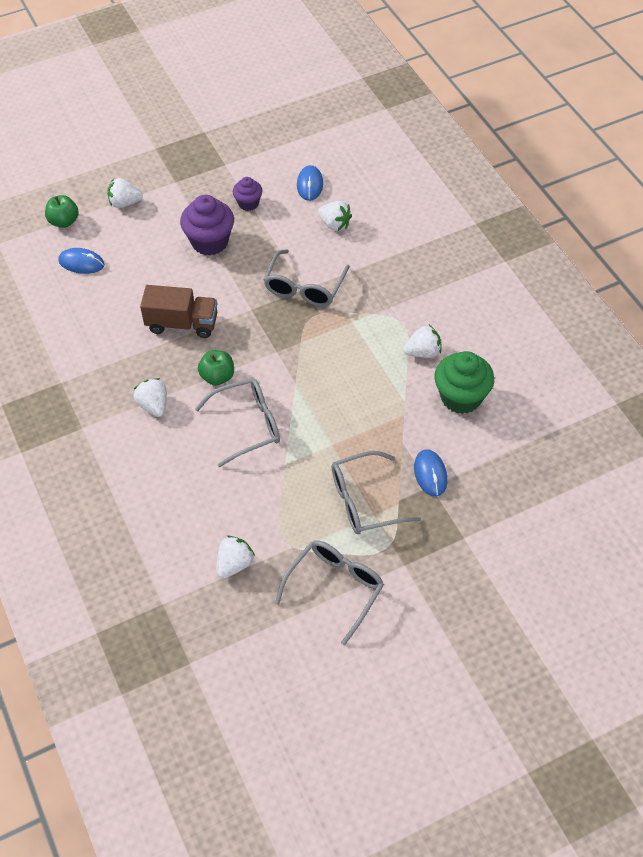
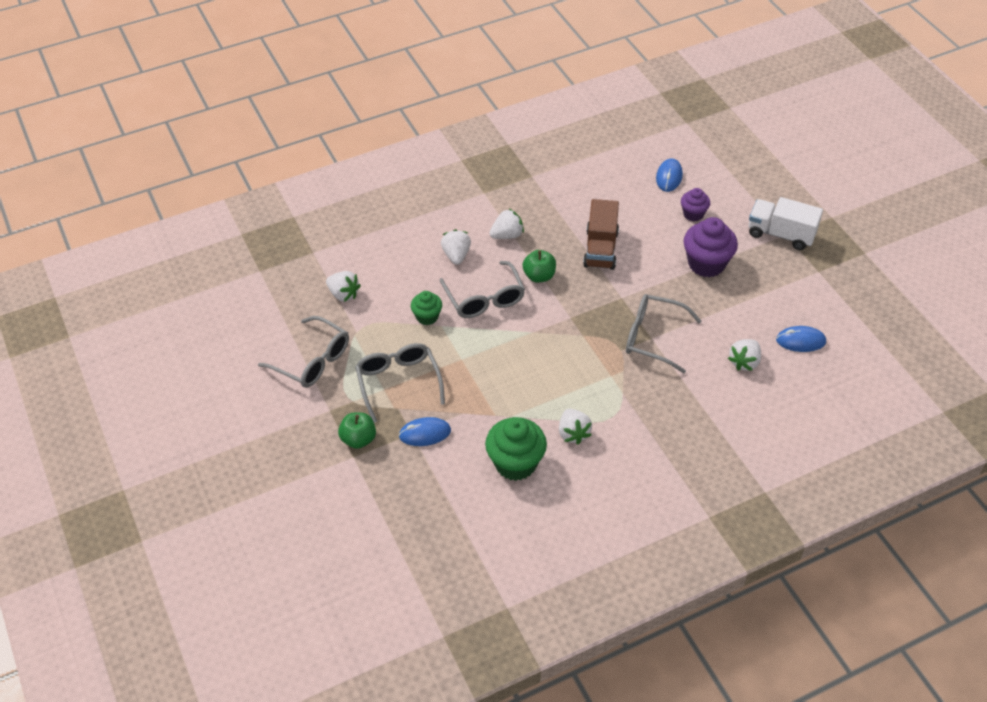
camera: 90 degrees right, 5 degrees down
green apple [45,195,79,228] -> green apple moved to [338,412,376,449]
white strawberry [107,178,143,208] -> white strawberry moved to [441,229,471,265]
purple cupcake [233,177,262,211] -> purple cupcake moved to [681,188,710,221]
none -> green cupcake [411,291,442,325]
none -> white truck [749,197,823,250]

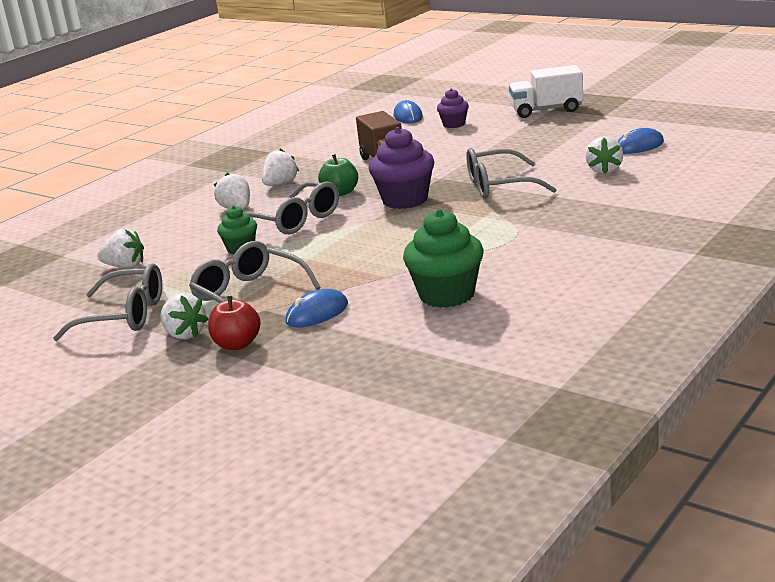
camera: 25 degrees left, 25 degrees down
green apple [338,412,376,449] -> red apple [208,296,261,350]
white strawberry [559,409,592,445] -> white strawberry moved to [160,293,209,339]
purple cupcake [683,217,738,277] -> purple cupcake moved to [369,127,434,209]

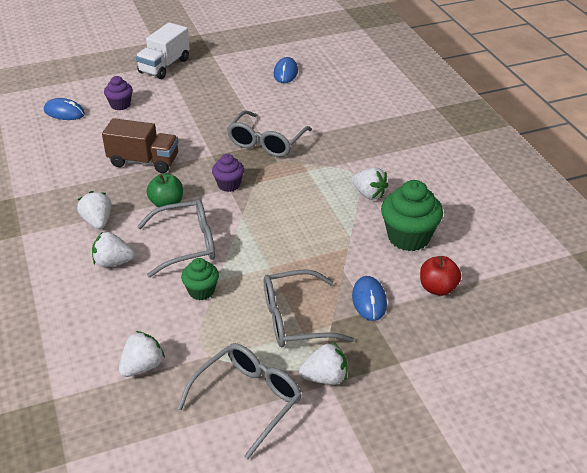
camera: 60 degrees left, 15 degrees up
red apple [208,296,261,350] -> red apple moved to [420,256,461,296]
purple cupcake [369,127,434,209] -> purple cupcake [212,154,244,192], size x0.57
white strawberry [586,136,623,174] -> white strawberry moved to [352,167,388,200]

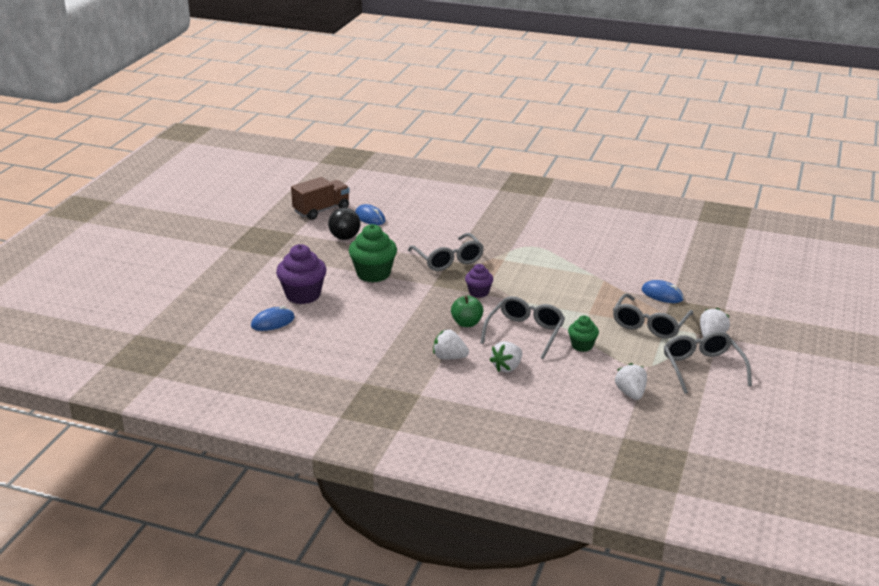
camera: 50 degrees left, 10 degrees down
brown truck [102,118,179,173] -> brown truck moved to [291,177,350,220]
purple cupcake [104,76,133,110] -> purple cupcake [276,244,327,304], size x1.74
white truck [136,22,190,79] -> none
white strawberry [352,167,388,200] -> none
green cupcake [381,180,443,251] -> green cupcake moved to [349,224,397,283]
red apple [420,256,461,296] -> none
none -> black ball [328,208,360,240]

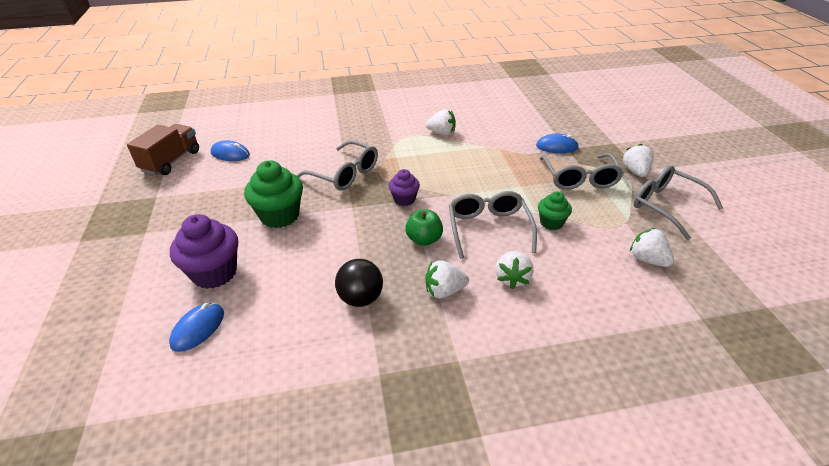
camera: 30 degrees left, 10 degrees up
black ball [328,208,360,240] -> black ball moved to [335,259,383,307]
none -> white strawberry [426,109,456,135]

